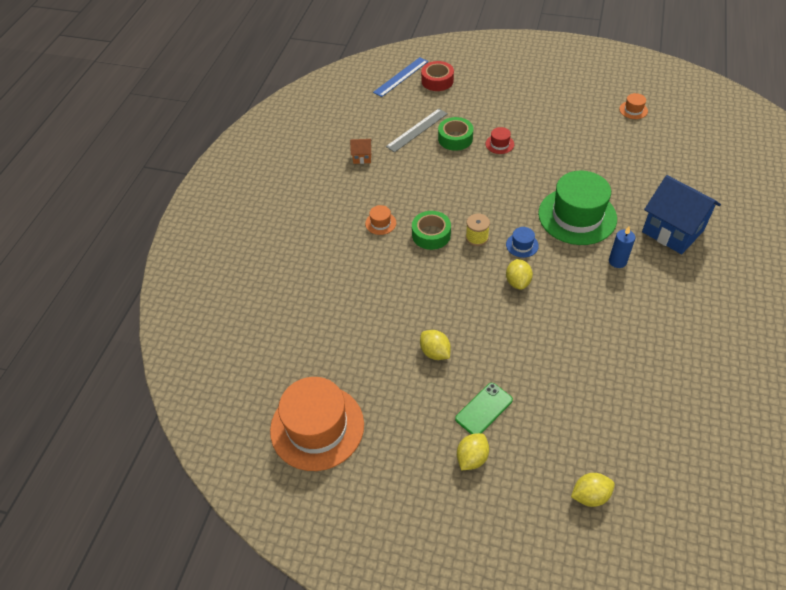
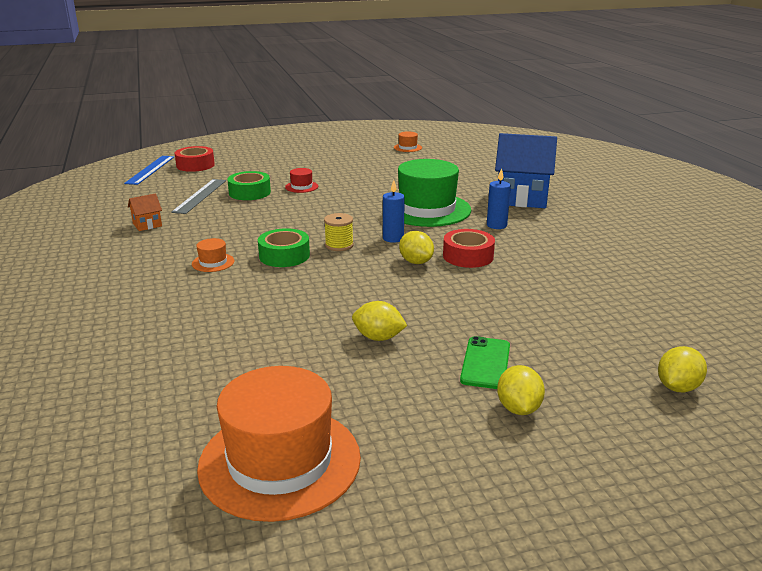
camera: 35 degrees left, 25 degrees down
blue hat [506,227,539,258] -> blue candle [383,180,405,243]
none -> red tape [443,229,495,268]

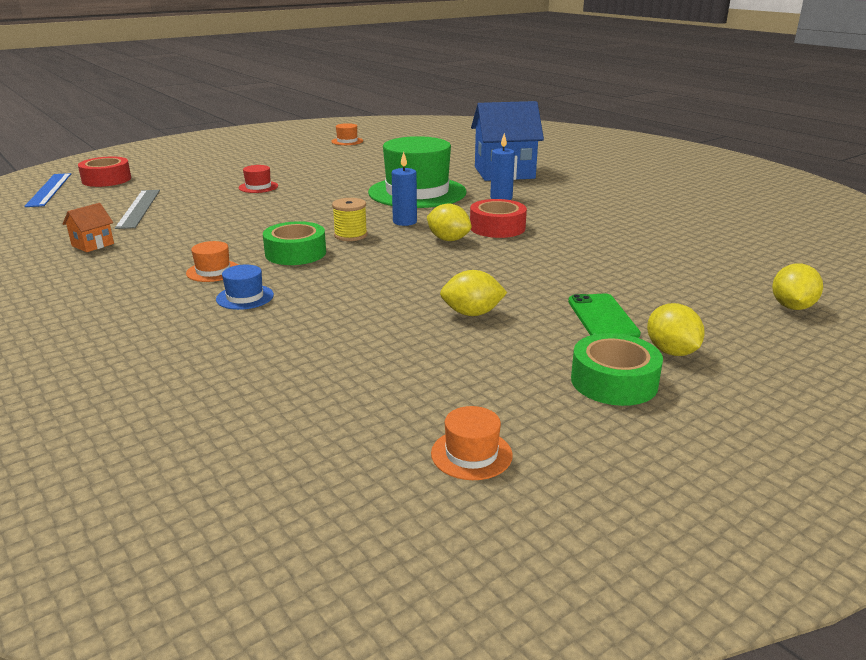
camera: 20 degrees left, 0 degrees up
orange hat [197,366,361,522] -> orange hat [431,406,513,480], size x0.41
green tape [227,171,271,200] -> green tape moved to [571,333,663,406]
none -> blue hat [216,265,274,310]

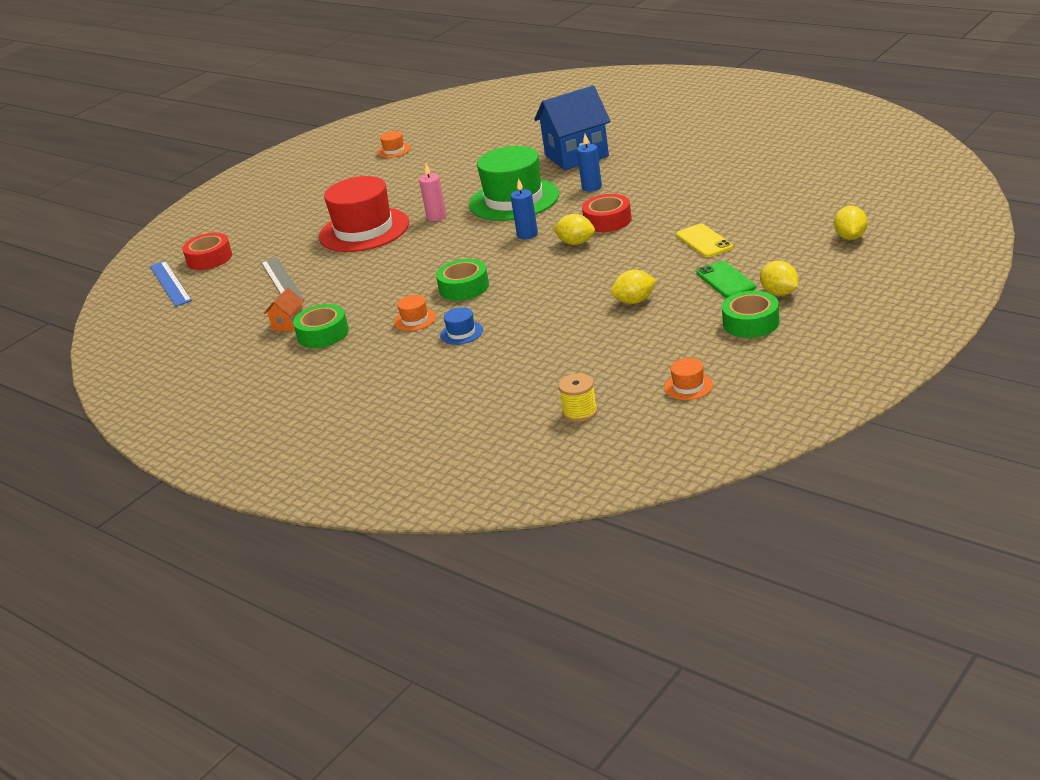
camera: 10 degrees left, 5 degrees up
red hat [238,165,278,193] -> red hat [319,176,409,252], size x2.46
yellow spool [332,198,368,241] -> yellow spool moved to [559,374,598,422]
none -> green tape [293,304,349,348]
none -> pink candle [419,163,447,221]
none -> yellow phone [676,224,733,257]

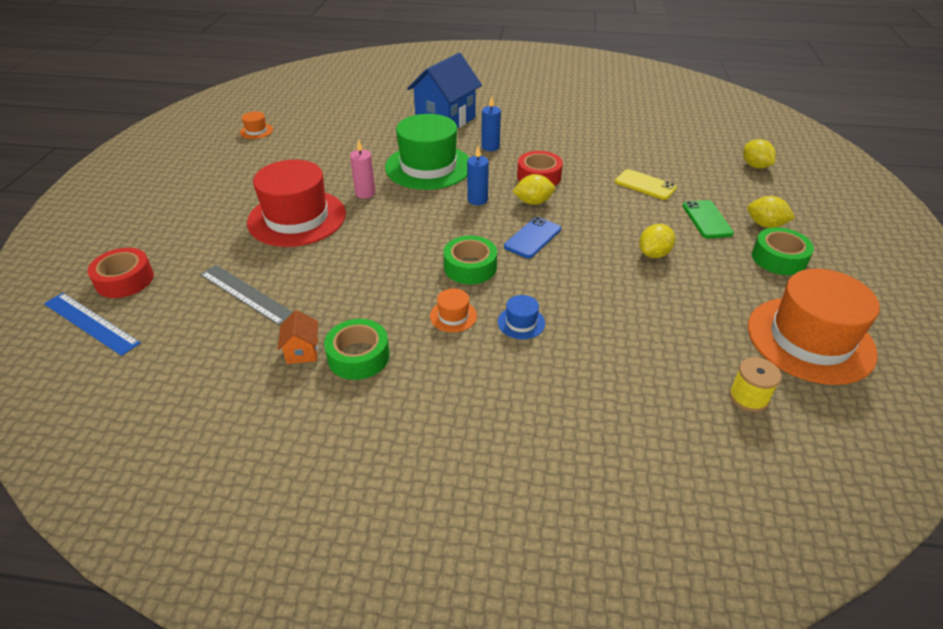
camera: 35 degrees left, 10 degrees up
orange hat [664,358,713,400] -> orange hat [748,269,880,385], size x2.46
green phone [696,261,756,298] -> green phone turned 45 degrees clockwise [683,200,734,238]
none -> blue phone [504,217,561,258]

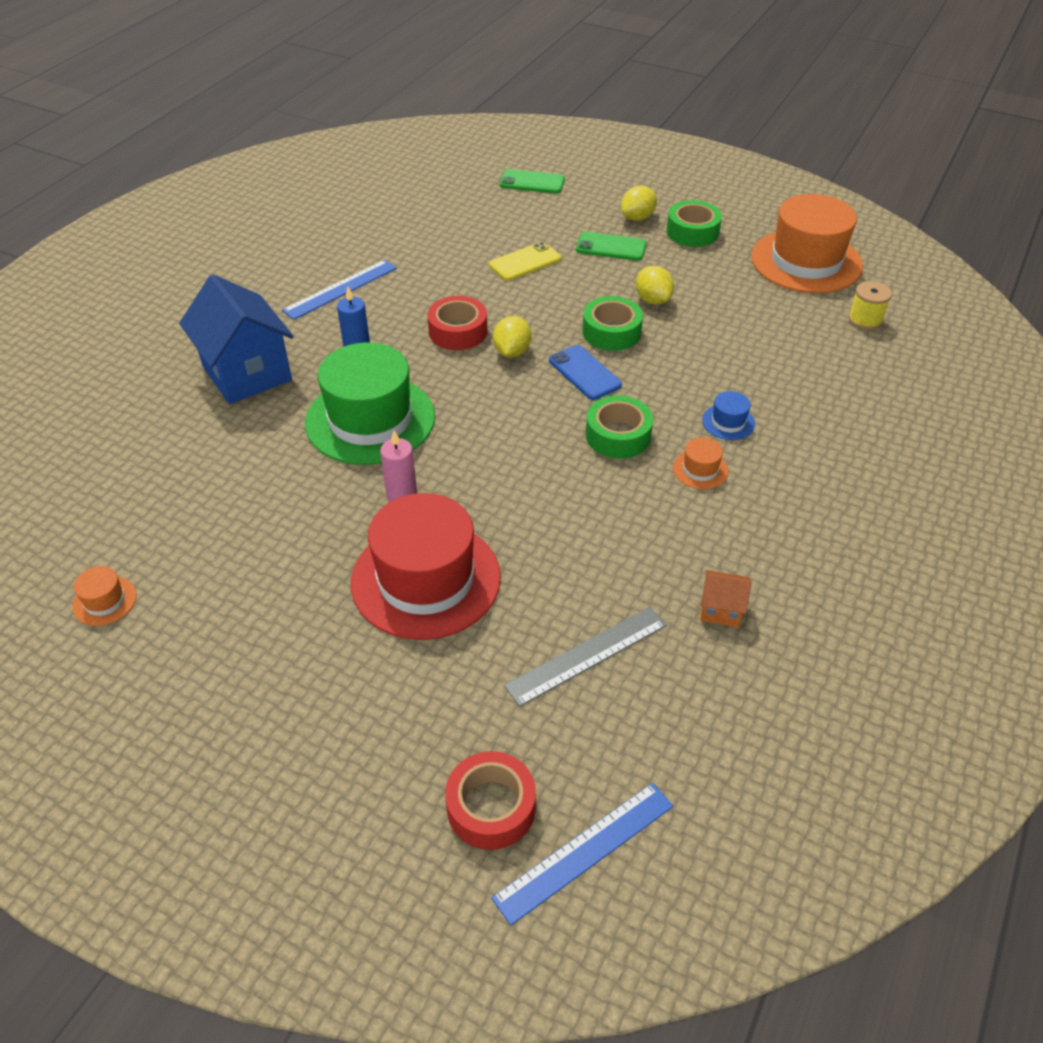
camera: 70 degrees left, 5 degrees up
green tape [324,319,390,380] -> green tape moved to [582,296,643,351]
blue candle [467,146,489,205] -> none
yellow lemon [743,139,776,169] -> green phone [500,169,565,193]
none -> blue ruler [282,260,397,320]

